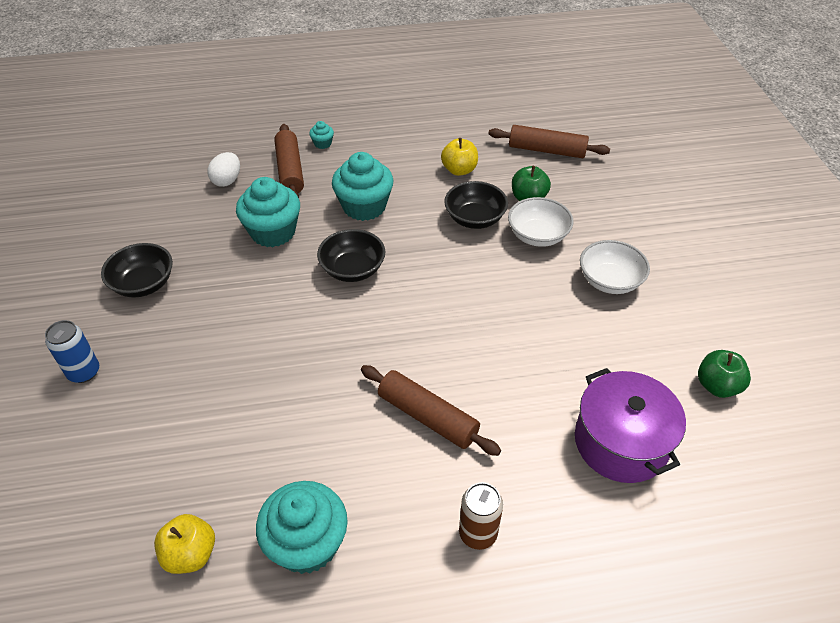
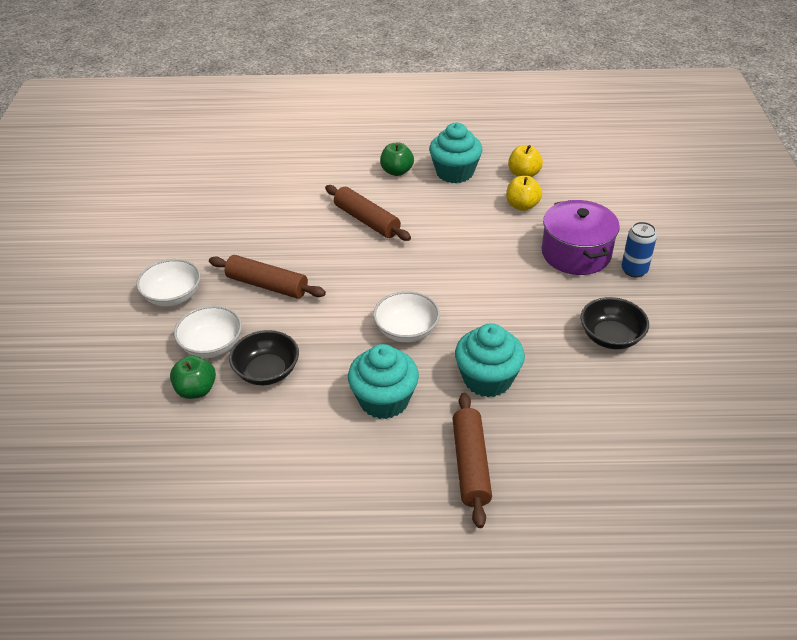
camera: 170 degrees left, 5 degrees down
white egg [208,152,240,187] -> none
turquoise cupcake [309,121,334,149] -> none
black bowl [317,229,385,282] -> white bowl [373,291,440,342]
yellow apple [441,138,478,176] -> yellow apple moved to [506,176,542,211]
brown can [459,482,503,550] -> none
brown rolling pin [488,125,610,158] -> brown rolling pin moved to [209,255,326,299]
purple pot [575,368,686,483] -> purple pot moved to [542,200,620,275]
green apple [698,350,751,398] -> green apple moved to [380,143,414,176]

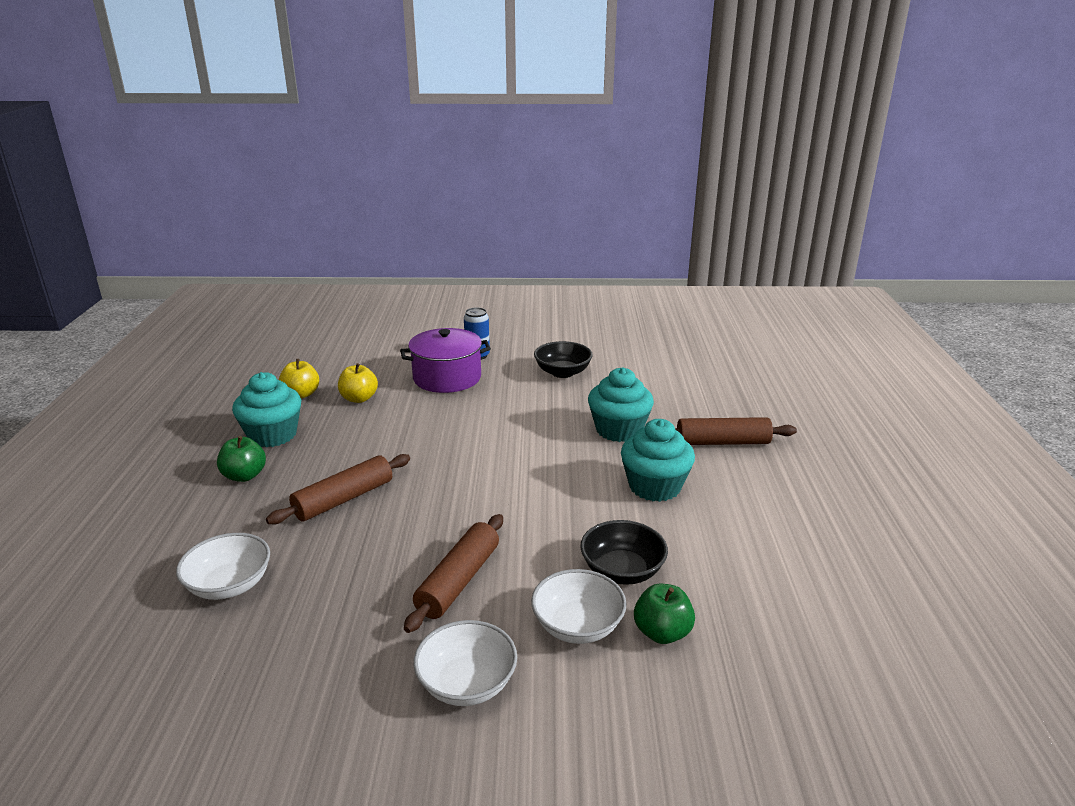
camera: 90 degrees left, 15 degrees down
white bowl [373,291,440,342] -> white bowl moved to [176,533,270,600]

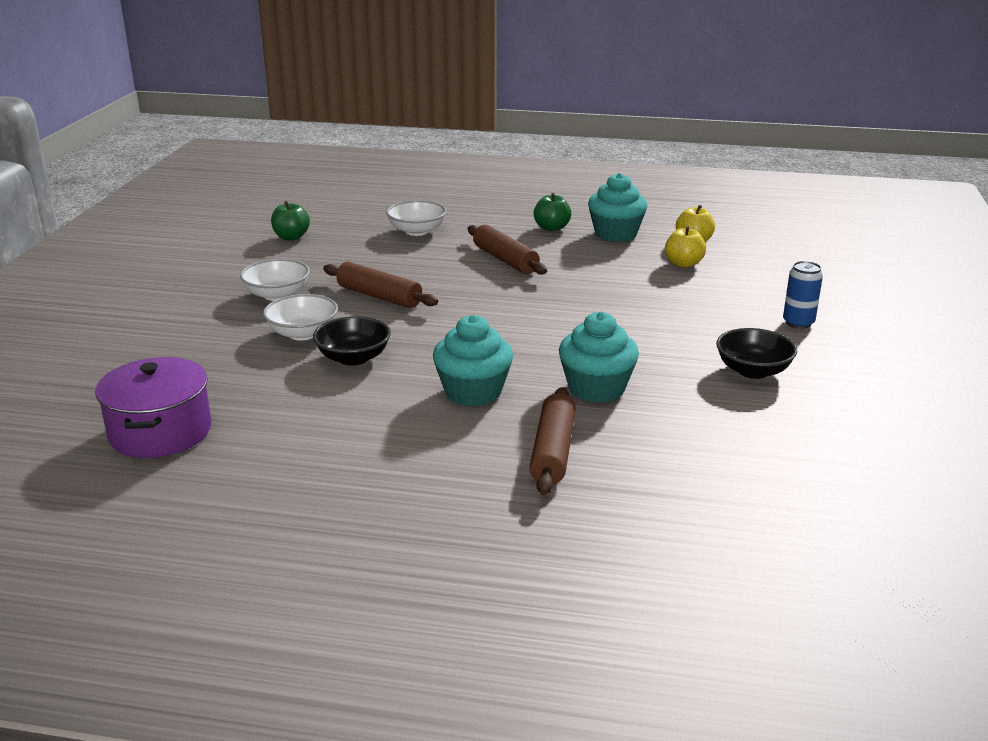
camera: 100 degrees right, 0 degrees up
purple pot [400,328,491,393] -> purple pot moved to [95,357,211,458]
green apple [634,584,695,644] -> green apple moved to [271,201,310,240]

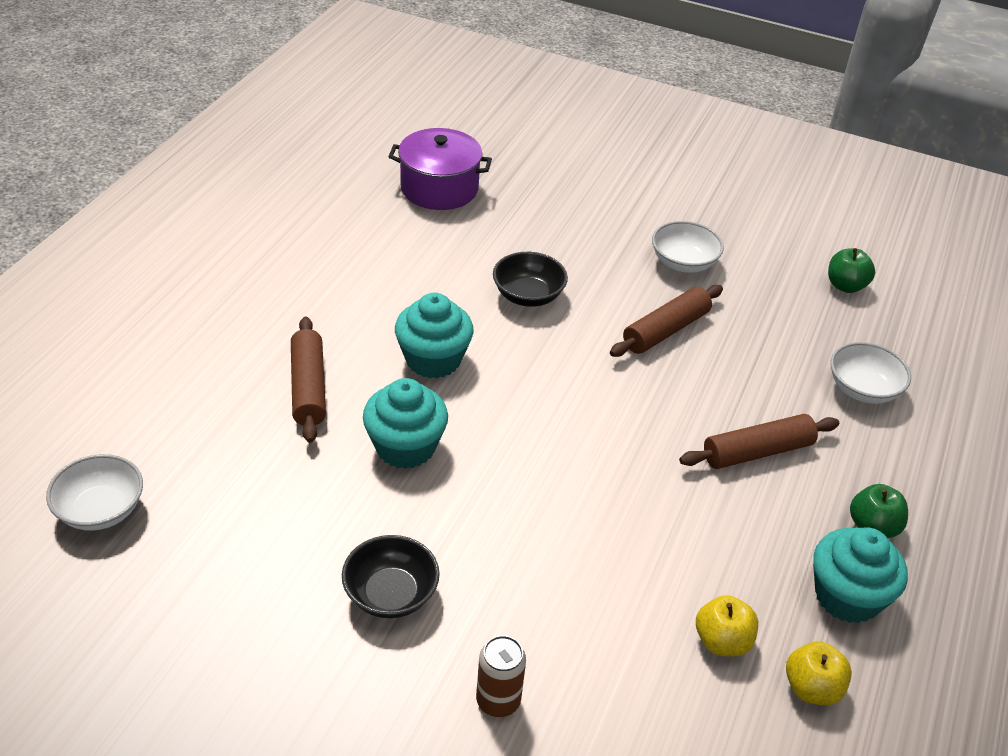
camera: 100 degrees right, 15 degrees up
white bowl [263,294,338,341] -> white bowl moved to [46,454,143,531]
brown rolling pin [529,387,576,495] -> brown rolling pin turned 60 degrees clockwise [291,317,326,443]
blue can [783,261,823,329] -> brown can [476,635,526,717]

